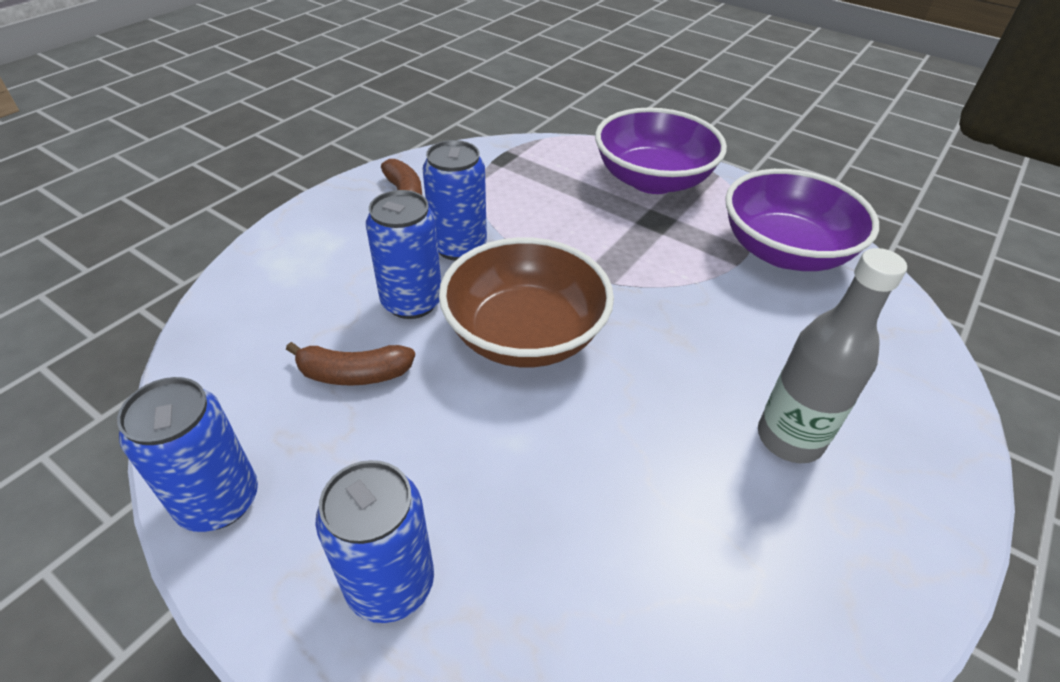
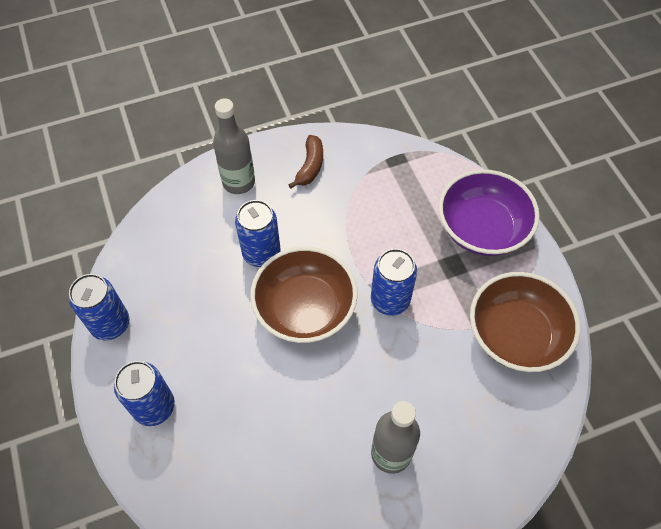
camera: 35 degrees right, 15 degrees up
brown banana [286,342,415,386] -> none
blue can [423,140,487,261] -> blue can moved to [371,249,417,316]
purple bowl [725,169,879,271] -> brown bowl [470,272,580,372]
none -> grey bottle [213,98,255,194]

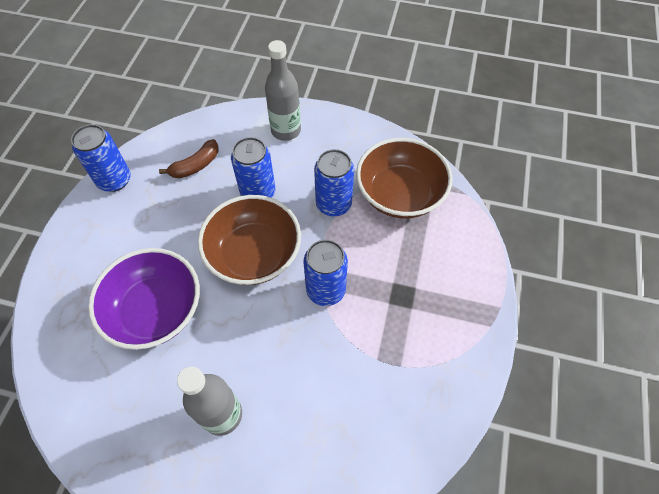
camera: 35 degrees right, 0 degrees up
blue can [114,361,175,426] -> blue can moved to [314,149,354,217]
brown banana [289,135,323,188] -> brown banana moved to [159,139,219,178]
purple bowl [438,169,540,256] -> purple bowl moved to [88,248,200,350]
brown bowl [470,272,580,372] -> brown bowl moved to [356,138,453,219]

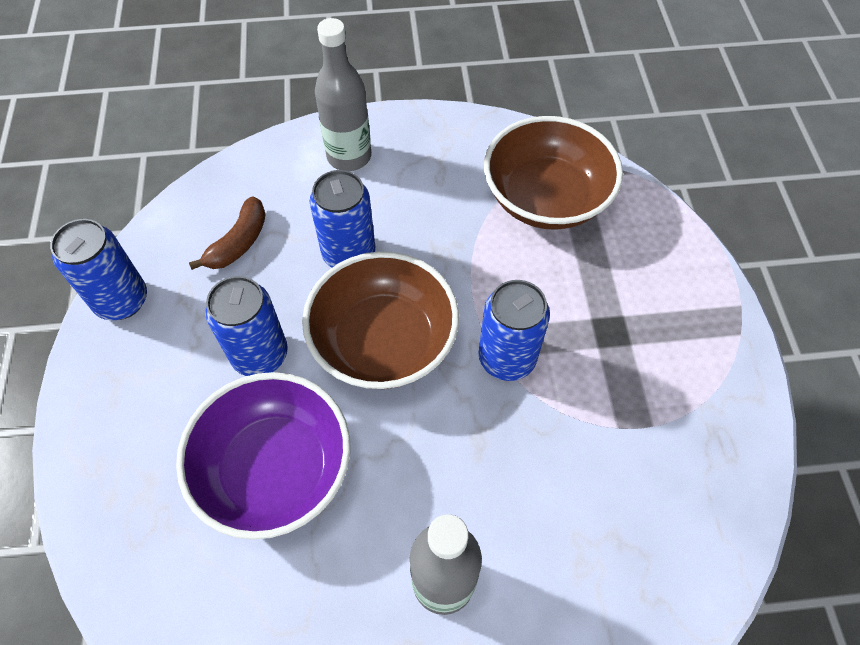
camera: 20 degrees left, 0 degrees up
blue can [314,149,354,217] -> blue can moved to [205,276,288,376]

